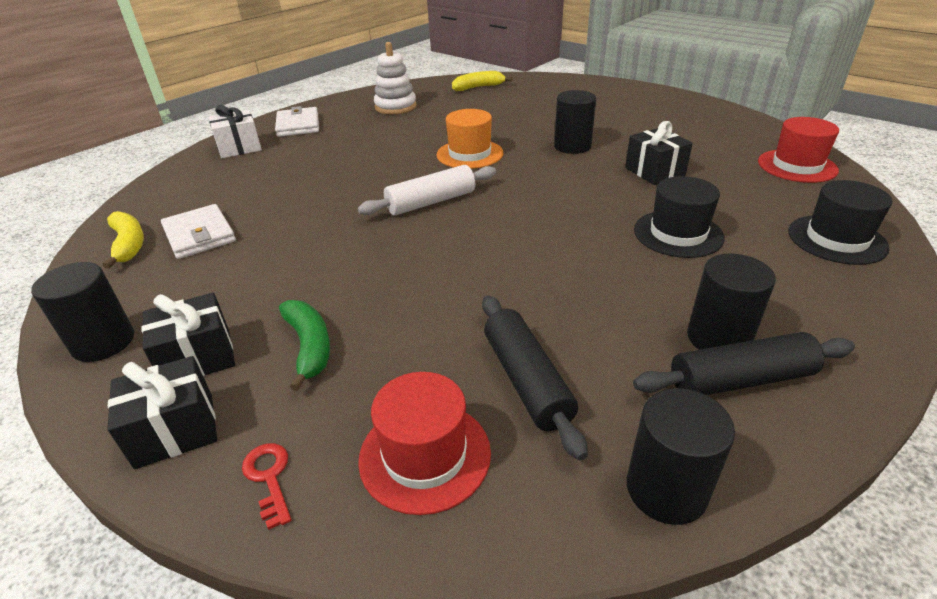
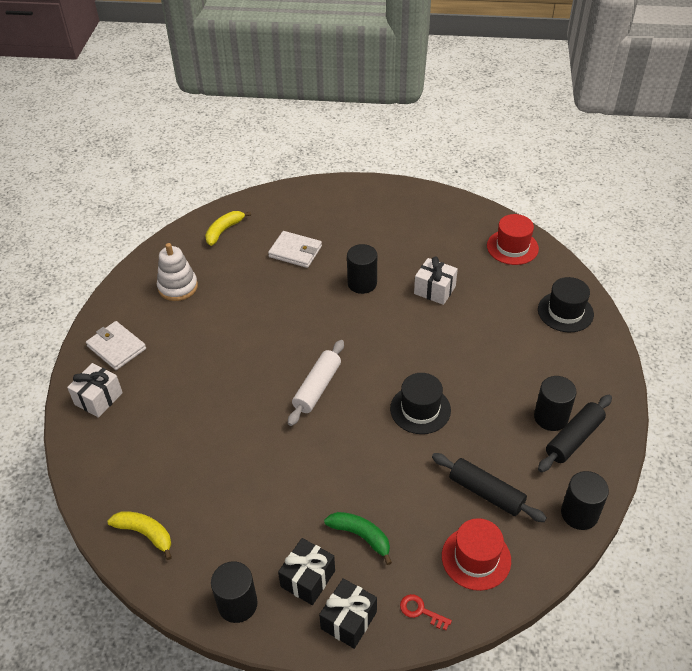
camera: 35 degrees left, 10 degrees up
white wallet [161,204,236,259] -> white wallet moved to [268,231,322,268]
orange hat [436,109,503,169] -> none
black gift [625,121,693,185] -> white gift [414,256,458,305]
black hat [634,176,724,258] -> black hat moved to [390,373,451,434]

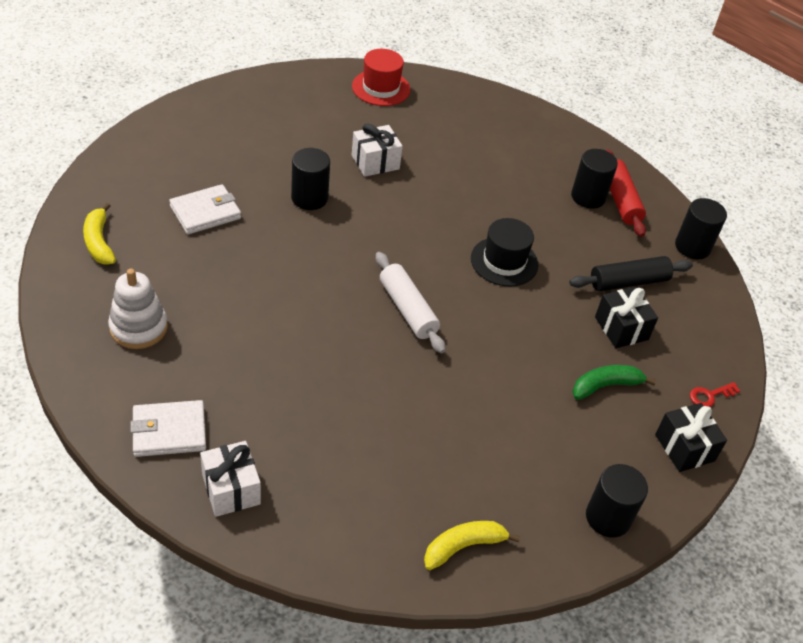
camera: 60 degrees left, 0 degrees up
black gift [278,538,335,605] -> black gift moved to [595,287,658,348]
red hat [442,518,511,591] -> none
black hat [538,277,594,332] -> none
black rolling pin [538,395,612,472] -> red rolling pin [605,149,646,237]

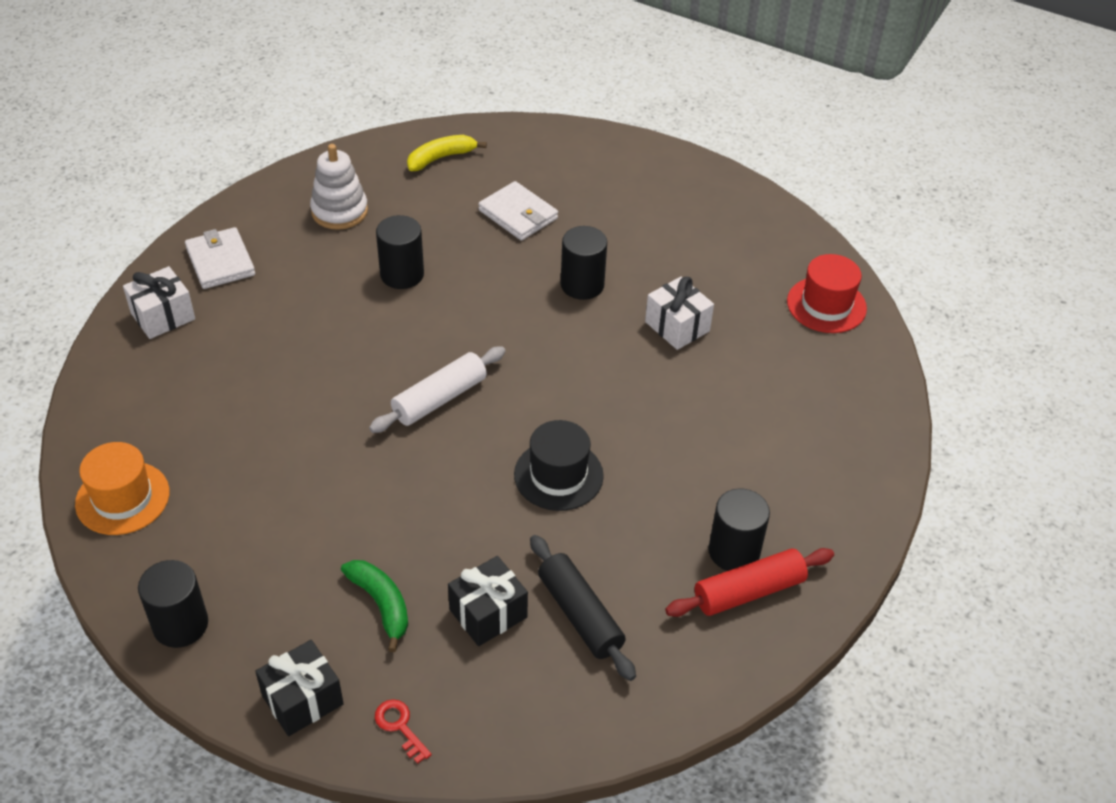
camera: 80 degrees right, 0 degrees up
yellow banana [424,521,520,570] -> orange hat [75,442,169,535]
black cylinder [675,198,727,259] -> black cylinder moved to [376,215,424,289]

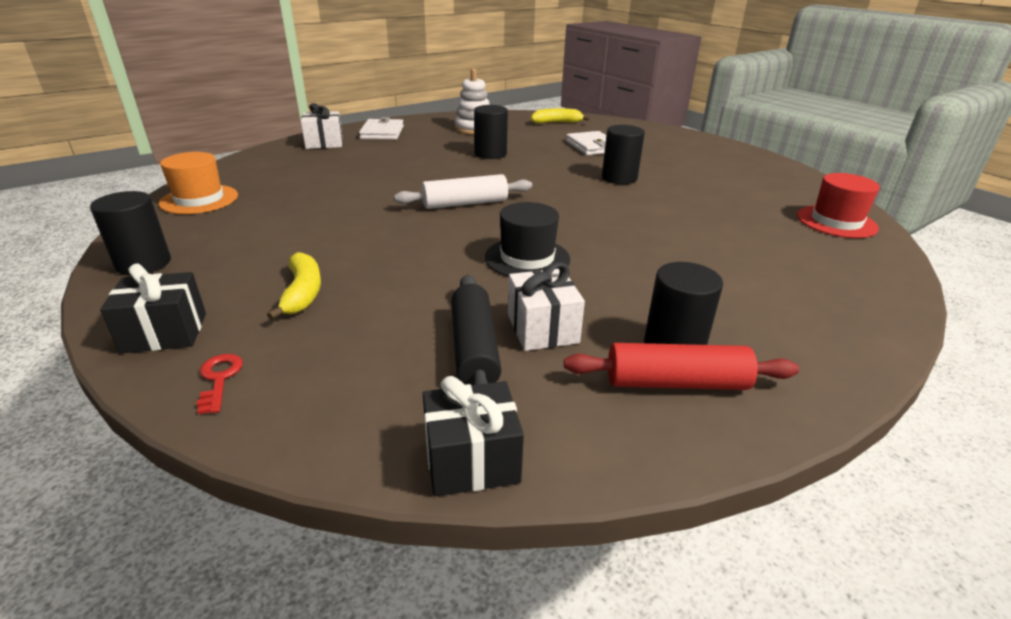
camera: 25 degrees right, 15 degrees down
green banana [341,560,408,652] -> yellow banana [267,252,321,320]
black gift [448,556,528,646] -> black gift moved to [423,376,524,496]
white gift [645,277,714,350] -> white gift moved to [508,262,585,351]

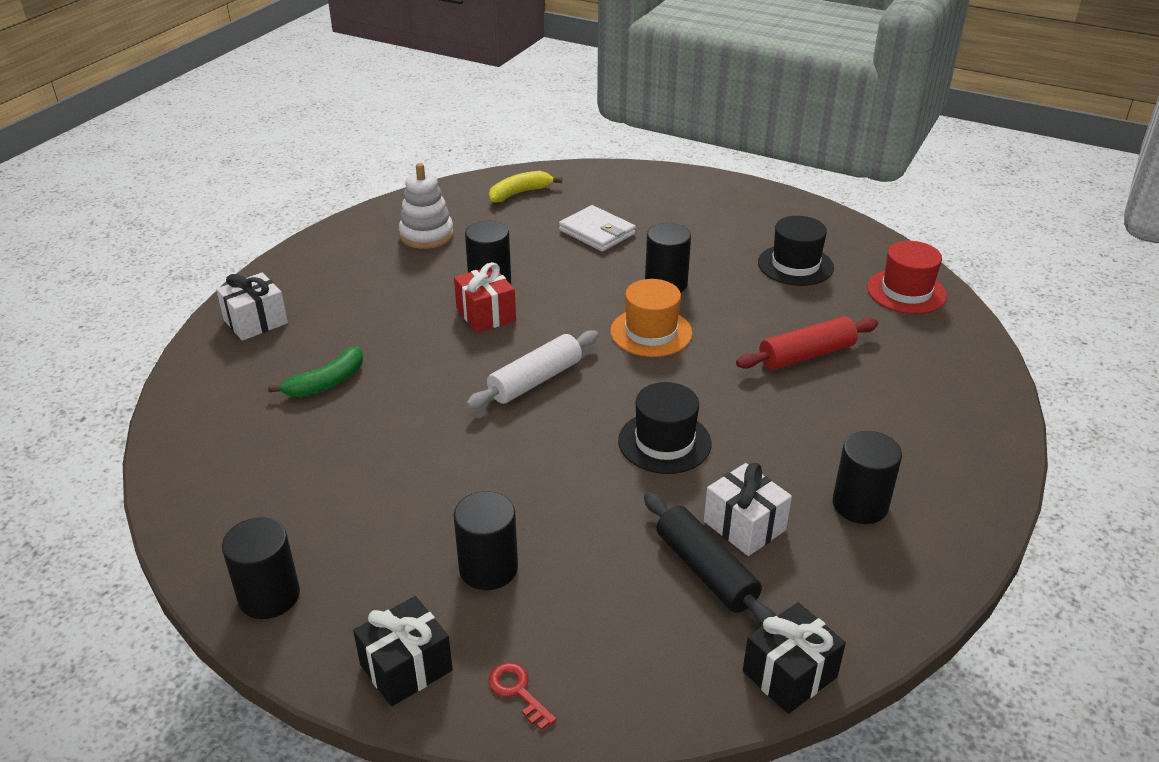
camera: 25 degrees left, 5 degrees up
orange hat [159,152,238,214] -> orange hat moved to [610,279,692,357]
yellow banana [267,252,321,320] -> black cylinder [454,491,518,590]
white wallet [359,117,404,140] -> none
red rolling pin [564,343,799,390] -> red rolling pin moved to [736,316,878,370]
none -> green banana [268,347,363,397]
none -> red gift [454,262,516,333]
none -> black hat [758,216,834,286]

